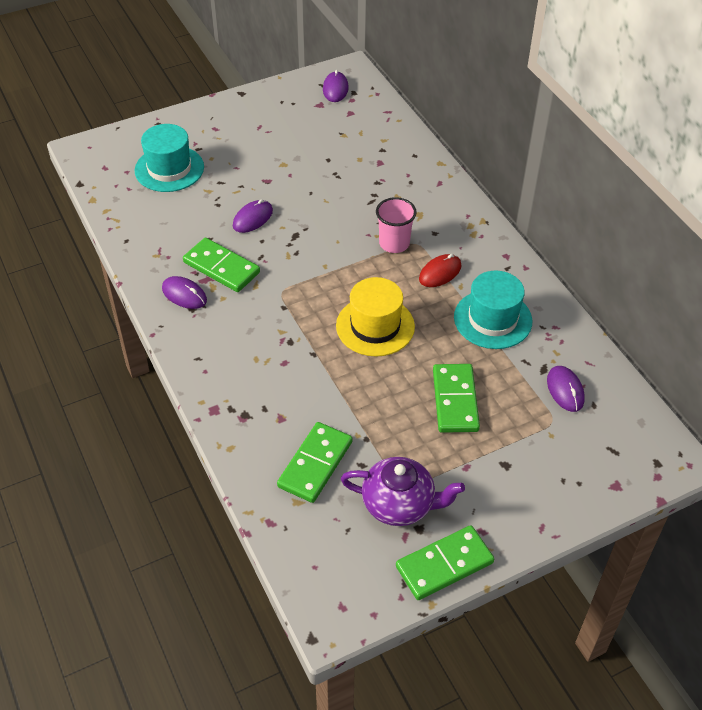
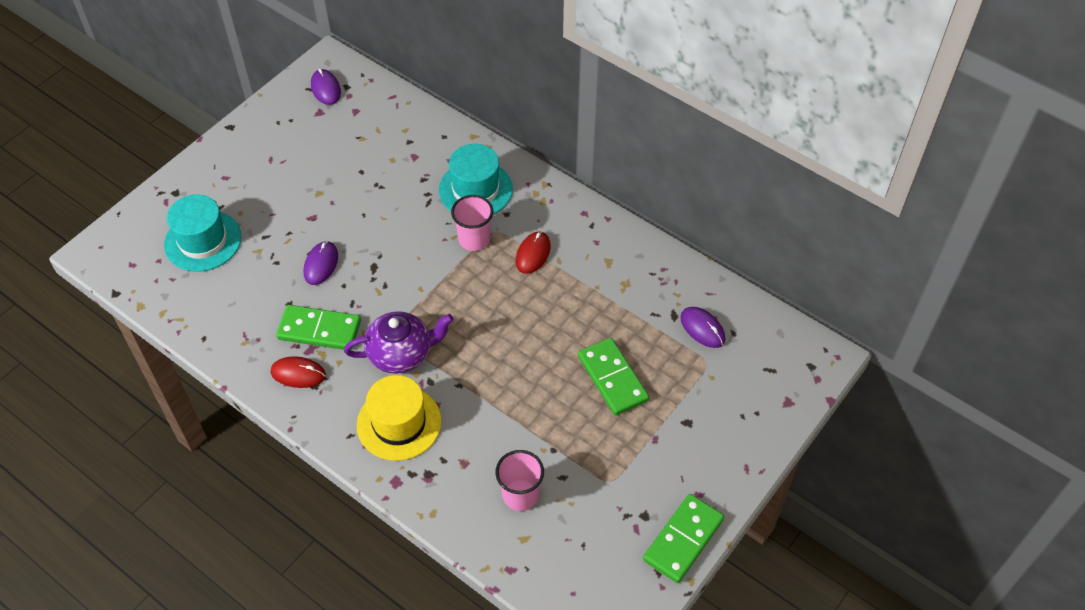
camera: 25 degrees left, 5 degrees up
purple mouse [162,276,207,309] -> red mouse [271,356,326,388]
green domino [277,422,352,503] -> pink cup [495,450,544,511]
yellow hat [336,277,415,357] -> yellow hat moved to [357,375,442,461]
purple teapot [341,457,465,526] -> purple teapot moved to [344,311,454,374]
turquoise hat [454,270,532,349] -> turquoise hat moved to [439,144,513,214]

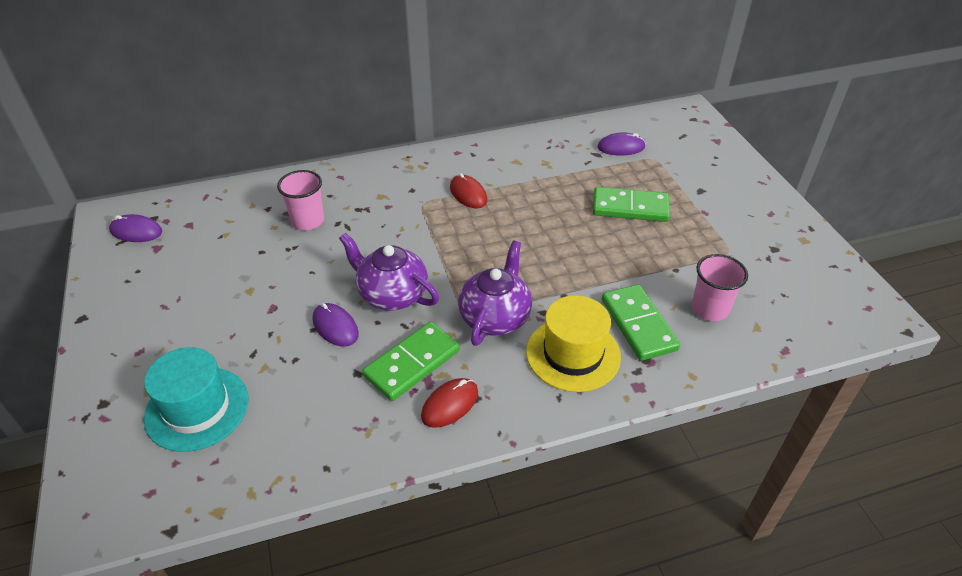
camera: 55 degrees left, 10 degrees down
turquoise hat [439,144,513,214] -> none
pink cup [451,195,493,251] -> pink cup moved to [277,170,324,230]
green domino [643,494,724,583] -> green domino moved to [602,284,680,361]
none -> purple teapot [339,233,439,311]

